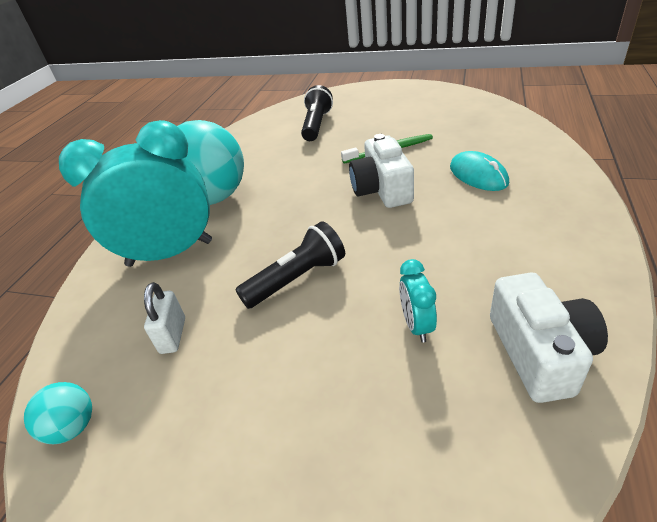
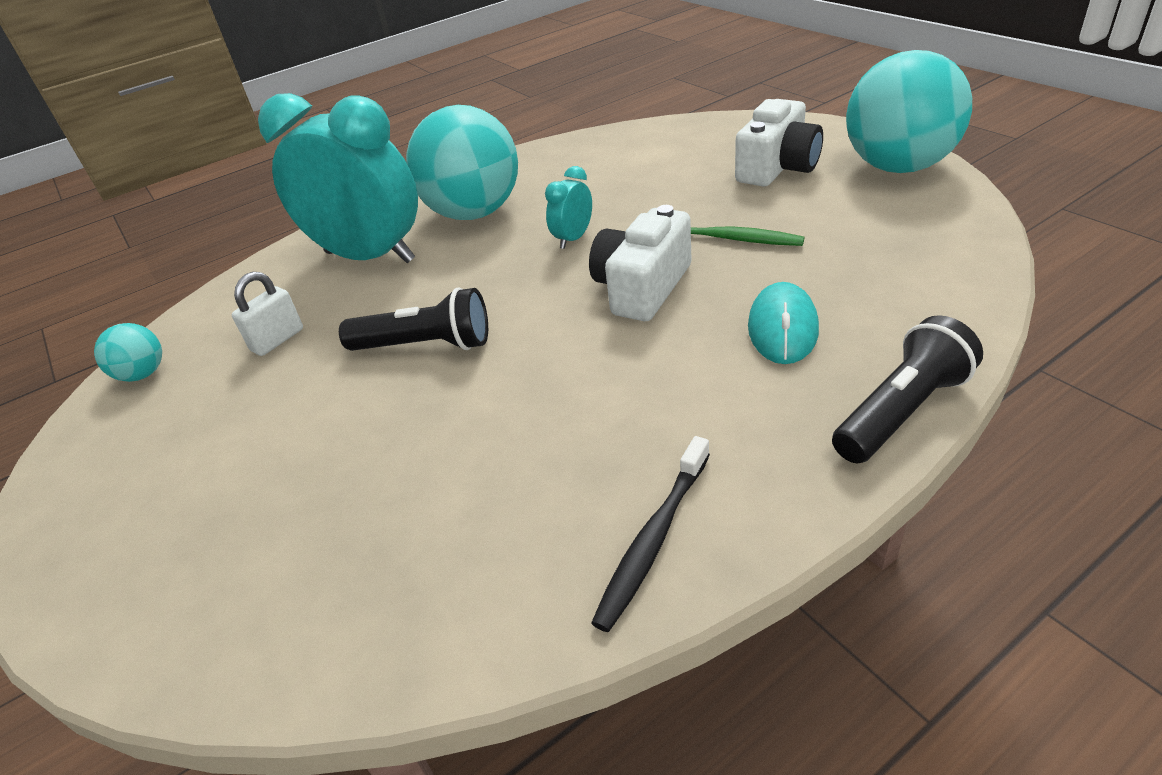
camera: 40 degrees right, 0 degrees up
black flashlight [301,85,333,141] -> black flashlight moved to [832,315,983,463]
turquoise clock [399,259,437,343] -> turquoise clock moved to [545,166,592,249]
white camera [490,273,608,403] -> white camera moved to [735,99,823,187]
none -> black toothbrush [591,436,710,632]
none -> turquoise ball [846,50,972,173]

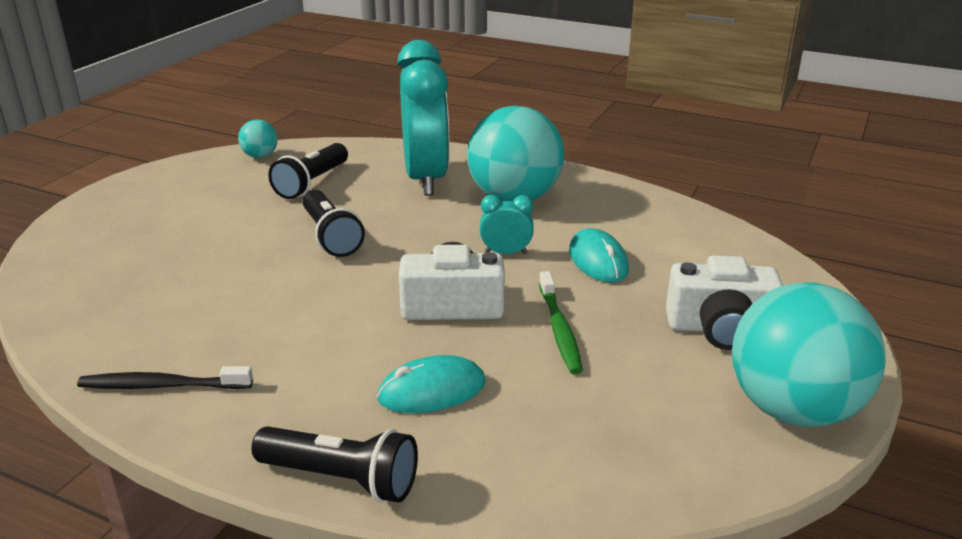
camera: 55 degrees right, 10 degrees down
white padlock [232,272,303,356] -> black flashlight [268,143,348,199]
none -> turquoise mouse [569,228,629,283]

